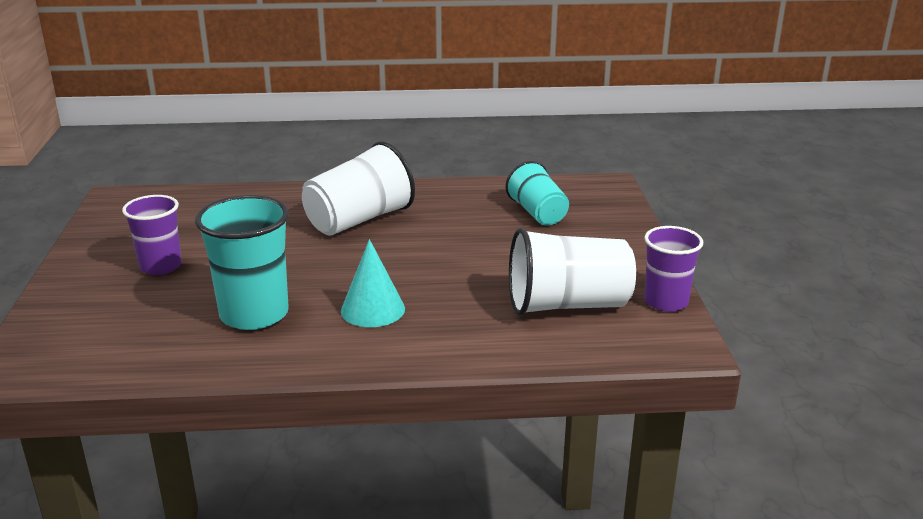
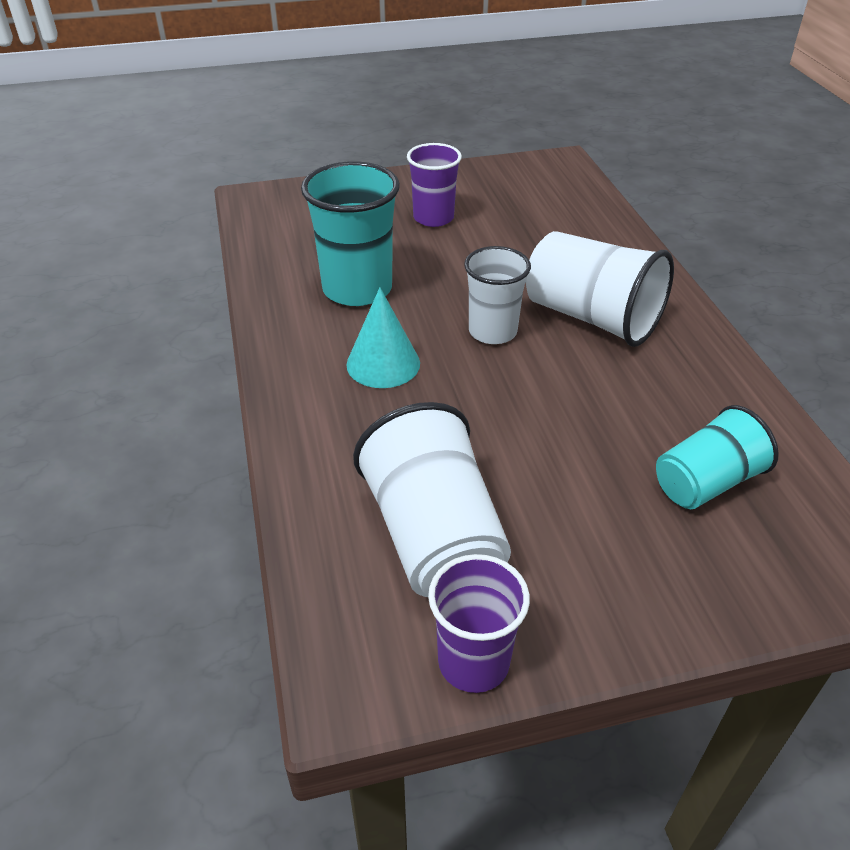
camera: 80 degrees right, 15 degrees up
none -> white cup [464,246,531,344]

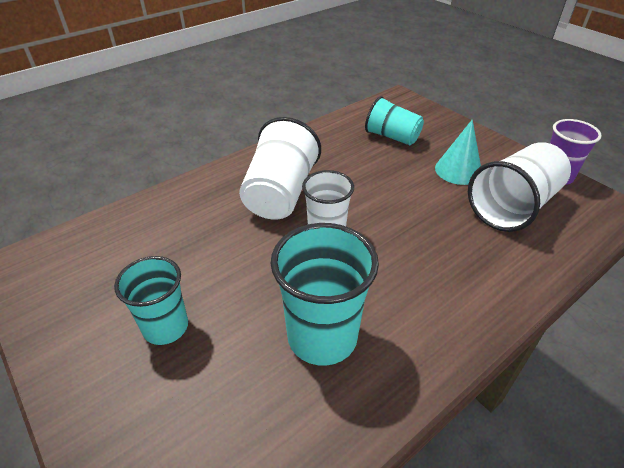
camera: 115 degrees left, 0 degrees up
turquoise cone [347,287,420,388] -> turquoise cone moved to [435,119,481,185]
purple cup [407,143,462,227] -> turquoise cup [114,256,188,345]

